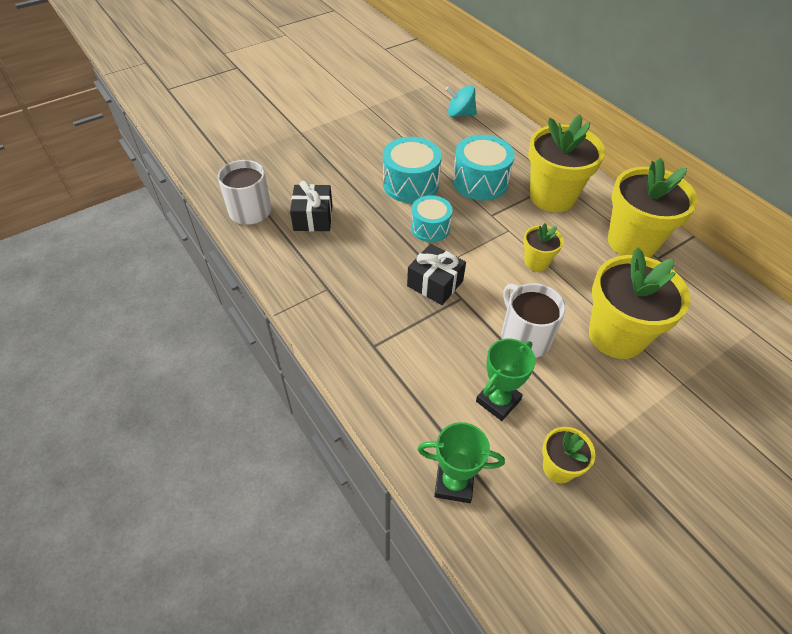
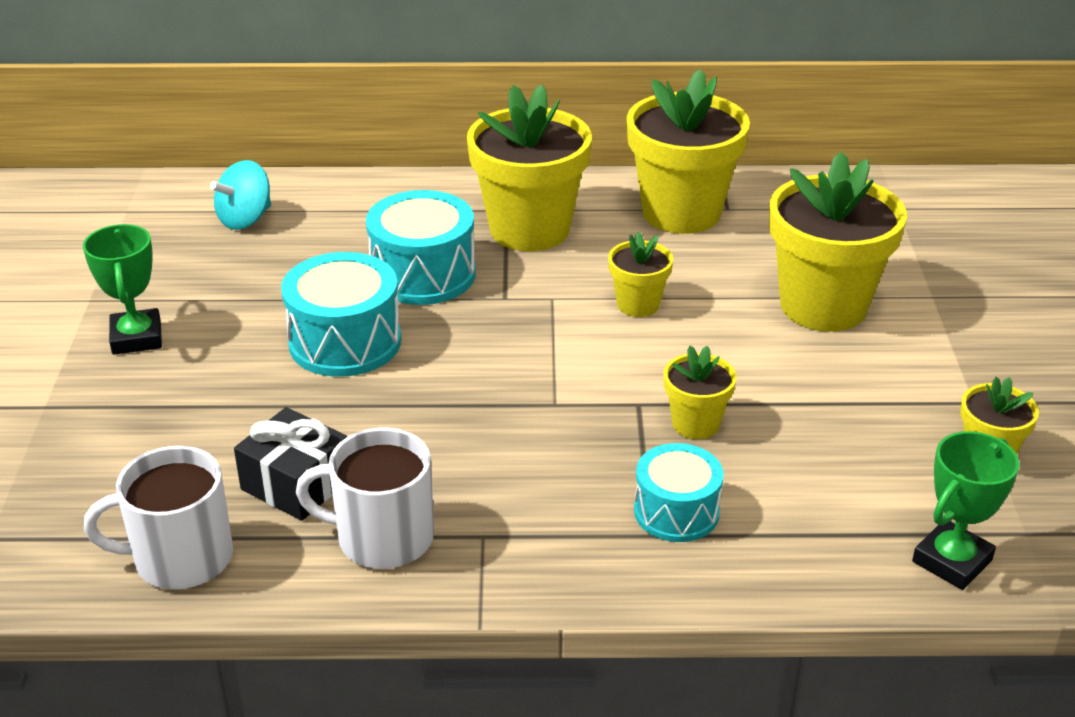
camera: 55 degrees left, 15 degrees down
black gift [407,244,466,305] -> none
turquoise drum [411,195,453,242] -> turquoise drum moved to [634,443,724,542]
green trophy [476,339,536,421] -> green trophy moved to [83,224,162,355]
white mug [501,283,566,358] -> white mug moved to [296,428,434,569]
none -> yellow flower pot [664,346,737,439]

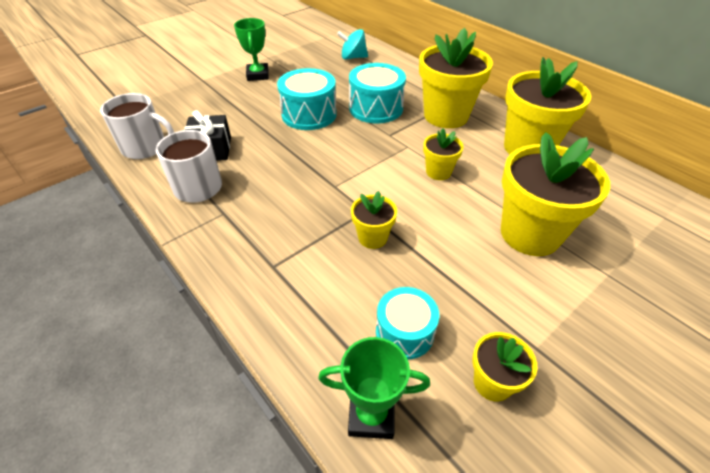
camera: 50 degrees right, 10 degrees up
green trophy [83,224,162,355] -> green trophy turned 45 degrees counterclockwise [234,18,269,81]
white mug [84,446,233,589] -> white mug turned 150 degrees clockwise [100,93,174,159]
turquoise drum [634,443,724,542] -> turquoise drum moved to [376,287,439,360]

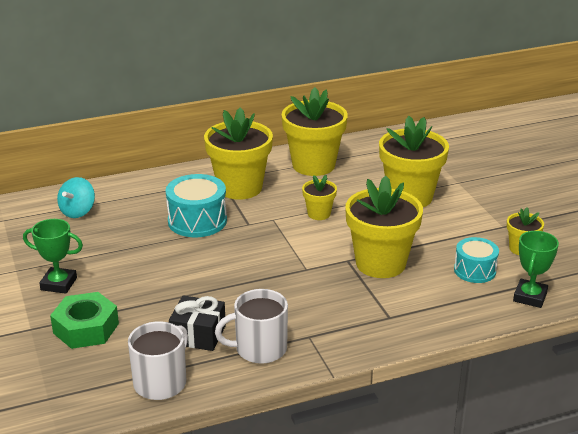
camera: 70 degrees left, 15 degrees down
turquoise drum [277,68,337,130] -> none
yellow flower pot [351,191,397,249] -> yellow flower pot [345,176,423,278], size x2.03
none -> green nut [50,292,119,349]

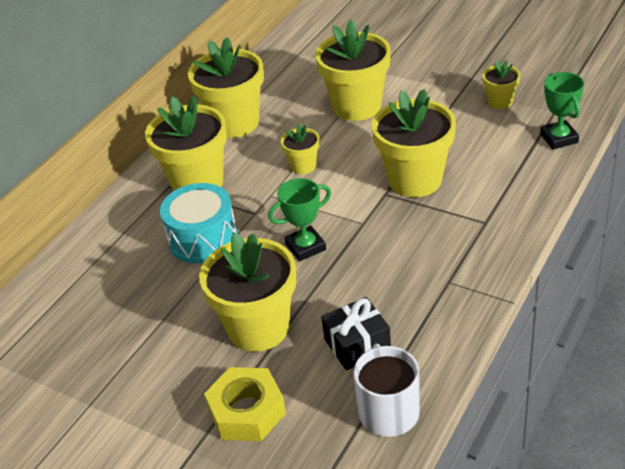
camera: 35 degrees left, 10 degrees up
green trophy [23,219,83,294] -> green trophy moved to [268,178,331,261]
green nut [50,292,119,349] -> yellow nut [204,367,286,441]
turquoise spinning top [57,177,95,218] -> none
white mug [215,289,288,364] -> none
turquoise drum [454,237,499,283] -> none
none -> yellow flower pot [199,232,296,352]

